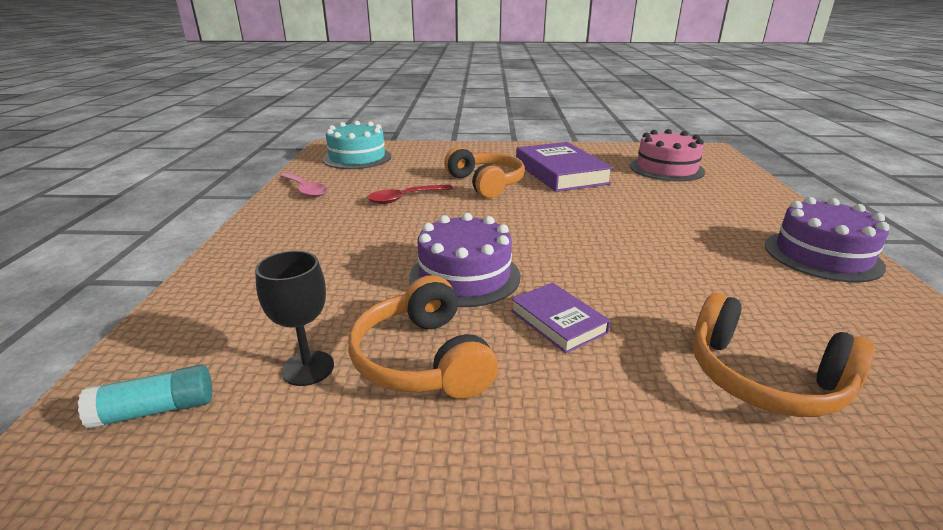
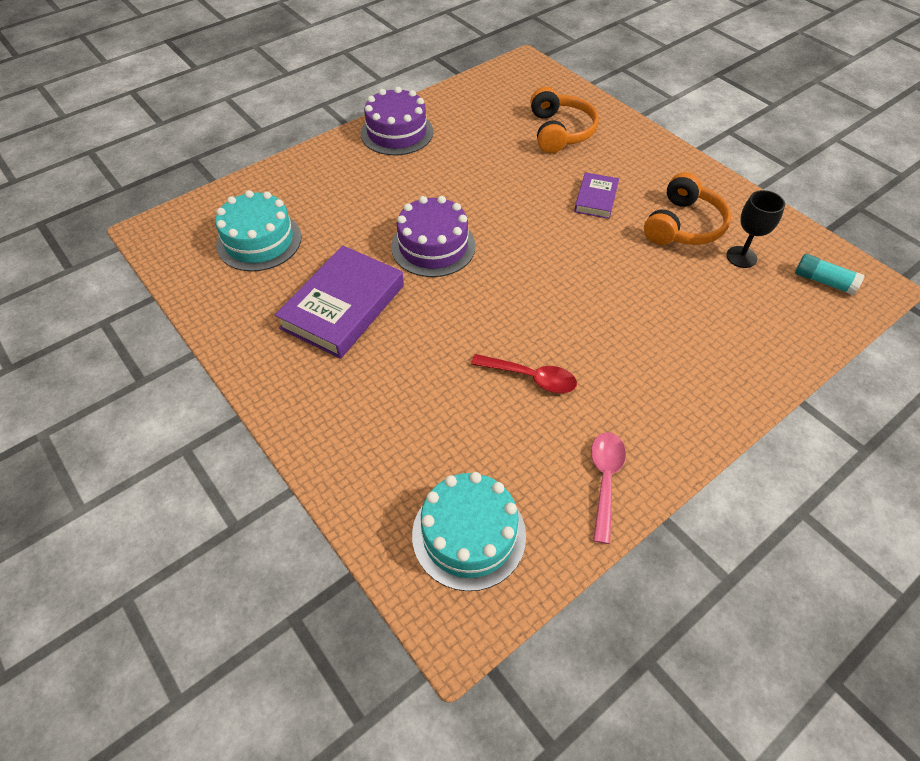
camera: 130 degrees left, 25 degrees up
purple cake [409,213,521,307] -> purple cake moved to [391,196,475,277]
orange headphones [444,147,525,198] -> none
pink cake [630,129,705,181] -> turquoise cake [215,190,302,271]

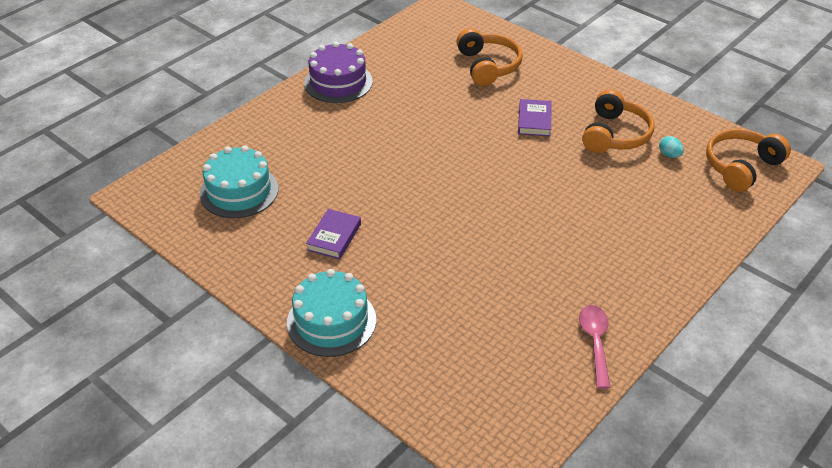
camera: 10 degrees left, 10 degrees down
purple book [275,245,404,359] -> purple book [306,209,361,259], size x0.53
purple cake [391,196,475,277] -> none
turquoise cake [412,472,526,591] -> turquoise cake moved to [287,269,376,357]
red spoon [471,354,577,393] -> none
black goblet [726,190,785,268] -> turquoise egg [659,136,684,158]
turquoise glue stick [795,254,865,295] -> orange headphones [706,129,791,192]

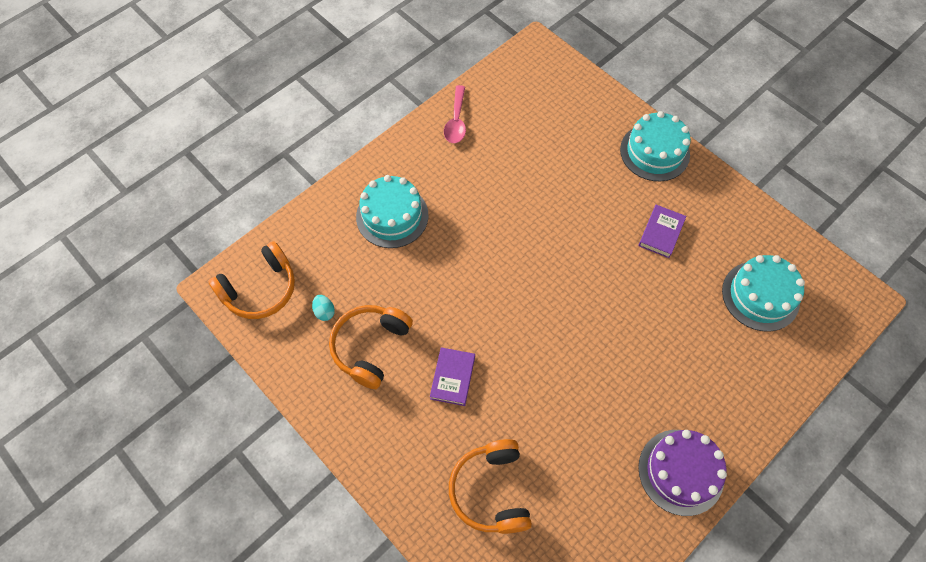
camera: 175 degrees left, 20 degrees up
none -> turquoise cake [356,175,429,248]

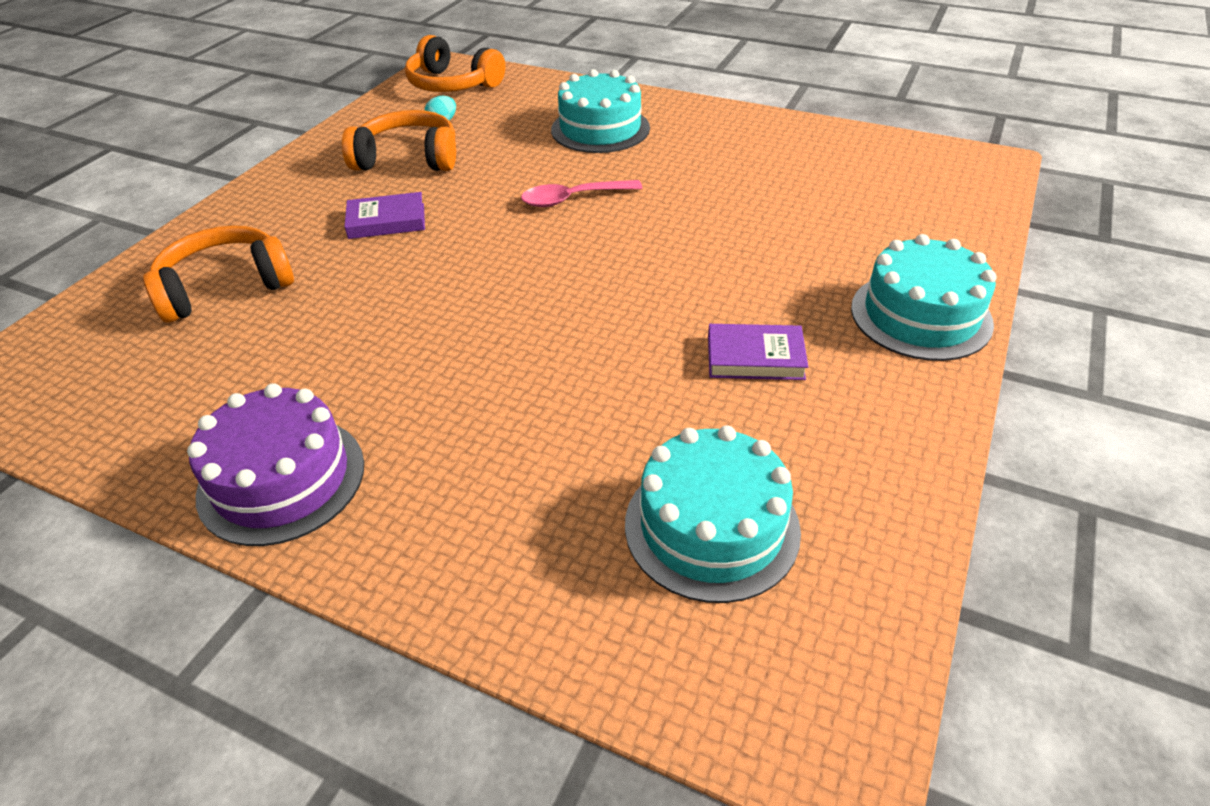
camera: 70 degrees right, 20 degrees down
pink spoon [444,85,466,143] -> pink spoon moved to [521,180,642,207]

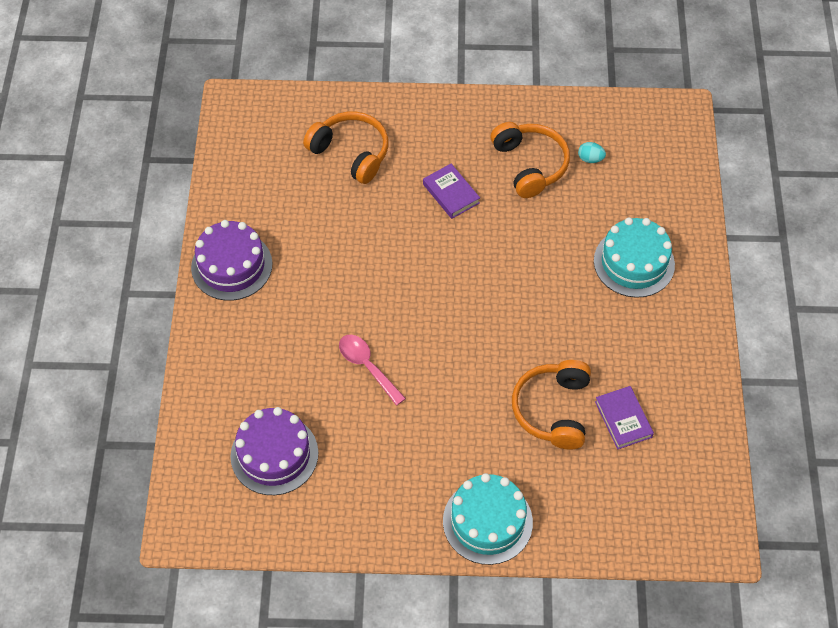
camera: 65 degrees right, 15 degrees up
orange headphones [405,35,505,92] -> orange headphones moved to [512,360,591,450]
pink spoon [521,180,642,207] -> pink spoon moved to [339,335,406,406]
turquoise cake [625,425,801,603] -> purple cake [231,407,318,495]
purple book [708,324,808,380] -> purple book moved to [595,386,654,449]

